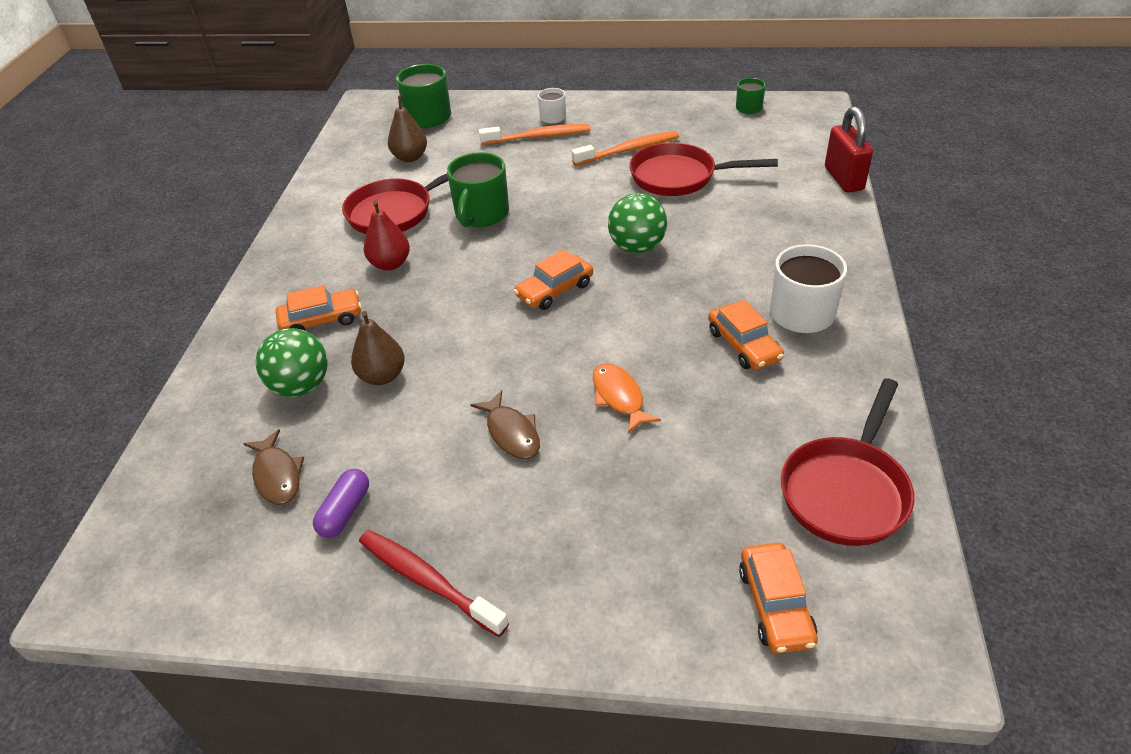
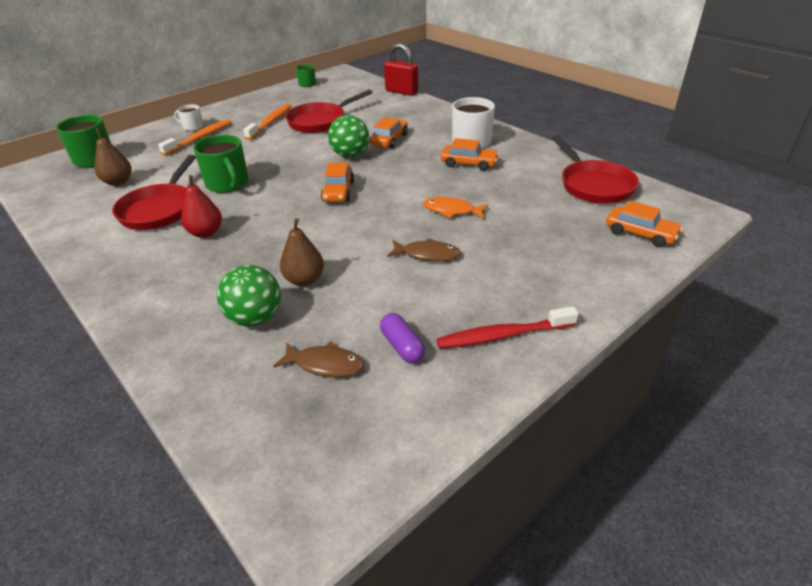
camera: 50 degrees left, 5 degrees down
orange car [276,285,361,330] -> orange car moved to [370,117,408,148]

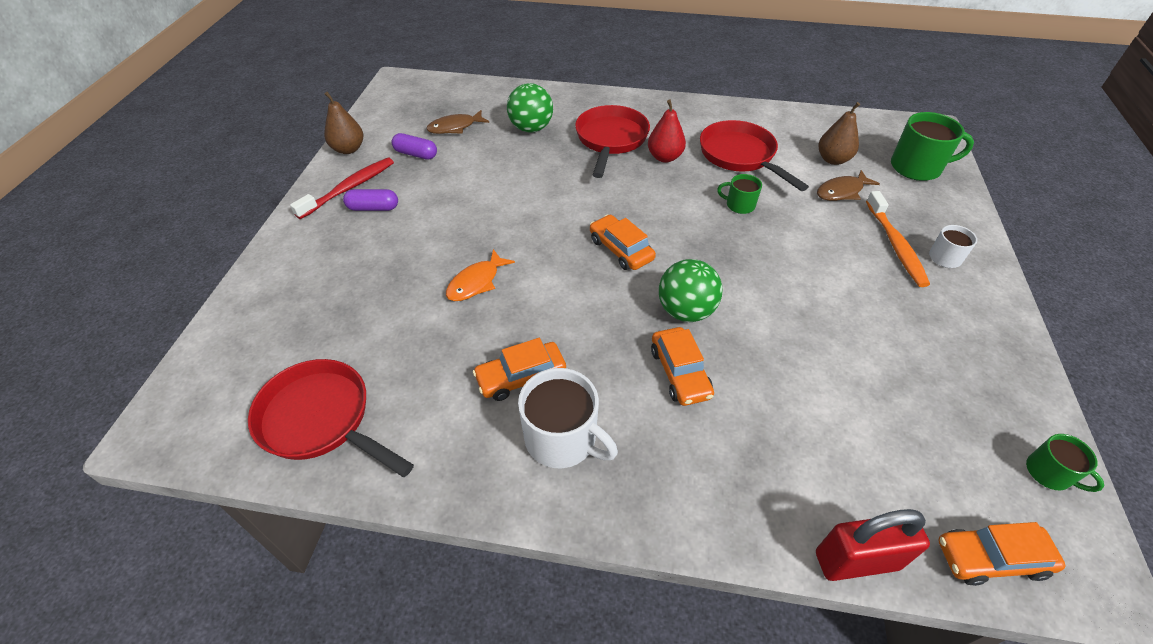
camera: 140 degrees right, 10 degrees up
green mug [193,135,249,193] -> green mug [717,174,762,214], size x0.55
orange toothbrush [243,103,292,140] -> none
brown pear [280,218,324,286] -> brown pear moved to [324,92,364,154]
red pan [285,90,373,133] -> red pan moved to [575,105,650,178]
brown fish [387,238,461,261] -> brown fish moved to [817,170,880,201]
orange fish [423,197,489,218] -> orange fish turned 150 degrees clockwise [446,249,515,301]
orange car [606,201,683,247] -> orange car moved to [938,522,1066,586]
none -> purple capsule [343,189,398,211]

